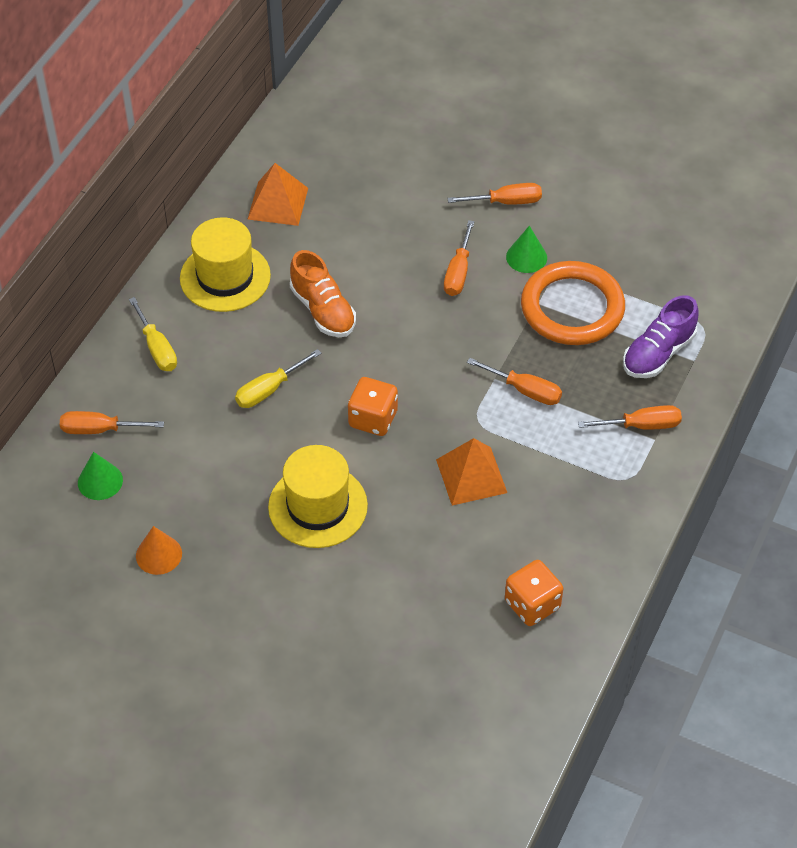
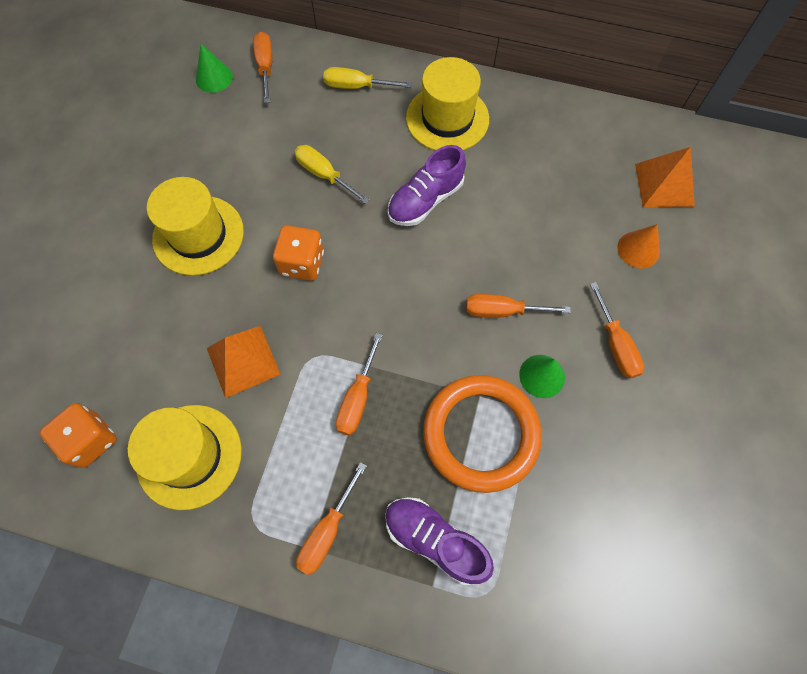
camera: 80 degrees right, 15 degrees up
yellow screwdriver [129,297,177,371] -> yellow screwdriver turned 45 degrees clockwise [323,67,412,89]
orange cone [136,526,182,575] -> orange cone moved to [617,224,660,268]
orange pyramid [248,163,308,226] -> orange pyramid moved to [635,147,695,207]
orange shoe [290,250,356,337] -> purple shoe [388,145,466,226]
orange screwdriver [578,405,682,430] -> orange screwdriver turned 45 degrees clockwise [296,462,367,575]
none -> yellow hat [128,405,242,510]

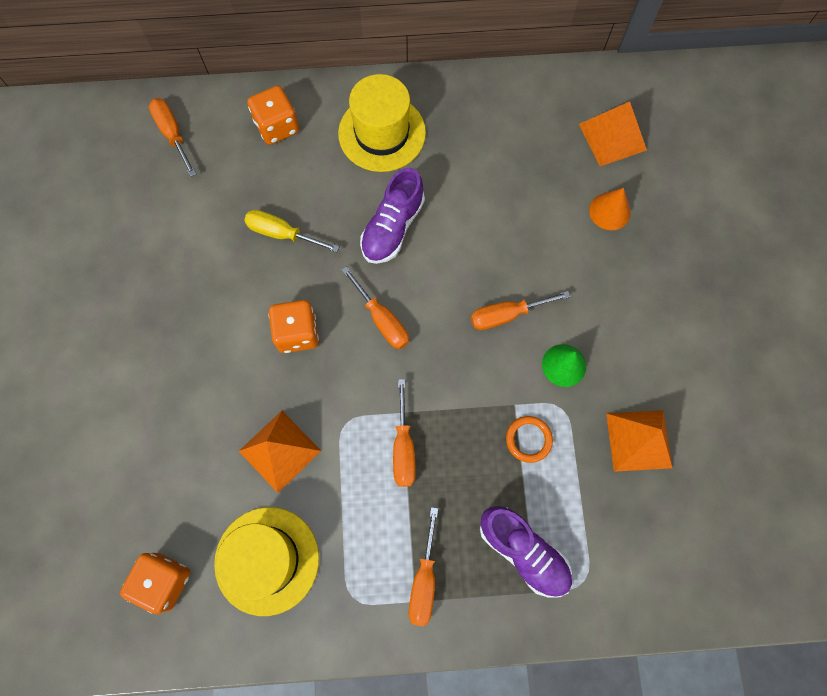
camera: 20 degrees left, 5 degrees up
yellow hat [147,177,244,276] -> none
green cone [196,44,233,93] -> none
yellow screwdriver [323,67,412,89] -> orange dice [247,86,299,145]
purple shoe [385,497,494,585] -> purple shoe turned 150 degrees counterclockwise [480,506,572,597]
orange ring [423,375,542,493] -> orange ring [506,416,553,463], size x0.41
orange screwdriver [590,282,644,379] -> orange screwdriver moved to [342,266,409,349]
none -> orange pyramid [606,410,672,472]

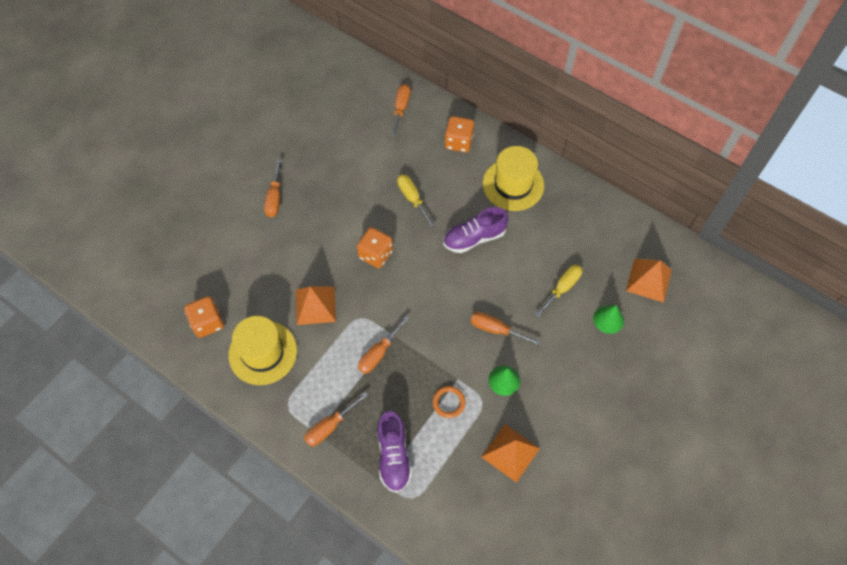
camera: 40 degrees right, 10 degrees down
orange screwdriver [342,266,409,349] -> orange screwdriver moved to [264,159,281,217]
orange cone [589,188,631,230] -> green cone [593,305,624,334]
none -> yellow screwdriver [535,265,582,318]

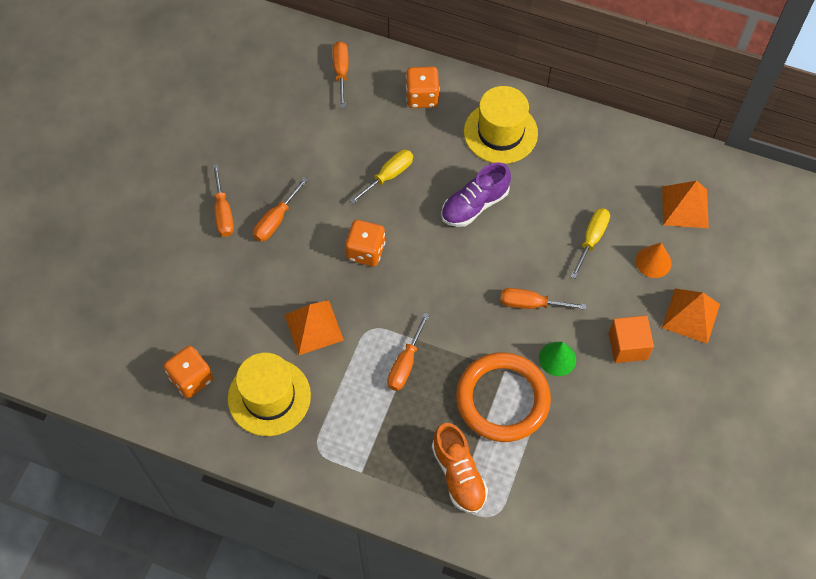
camera: 15 degrees left, 0 degrees up
orange screwdriver [304,392,368,446] -> orange screwdriver moved to [253,177,308,242]
purple shoe [377,411,412,493] -> orange shoe [432,423,488,514]
yellow screwdriver [397,174,435,228] -> yellow screwdriver turned 90 degrees clockwise [349,150,413,204]
orange ring [432,386,466,418] -> orange ring [456,352,551,442], size x2.42
orange pyramid [481,424,540,483] -> orange pyramid moved to [662,288,720,344]
green cone [593,305,624,334] -> orange cone [635,242,672,278]
none -> orange cube [608,316,654,363]

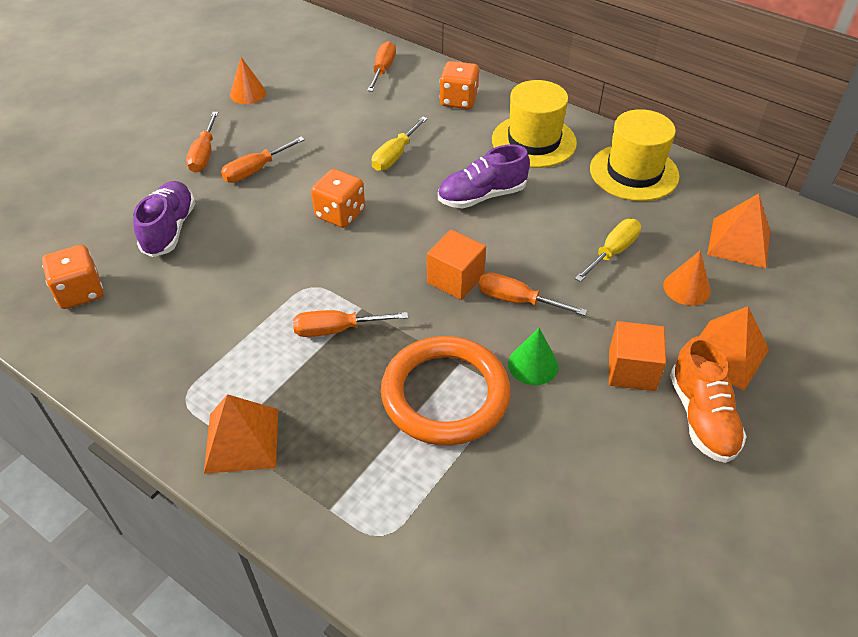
camera: 15 degrees right, 15 degrees down
yellow hat [228,353,311,436] -> yellow hat moved to [590,109,680,201]
orange pyramid [285,300,344,355] -> orange pyramid moved to [204,394,278,474]
yellow screwdriver [349,150,413,204] -> yellow screwdriver turned 150 degrees clockwise [372,117,428,171]
orange screwdriver [387,313,429,391] -> orange screwdriver turned 45 degrees clockwise [293,310,408,337]
orange shoe [432,423,488,514] -> orange shoe moved to [670,336,747,463]
none -> purple shoe [133,181,195,257]
none -> orange cone [230,57,266,104]
none -> orange cube [427,230,486,300]

